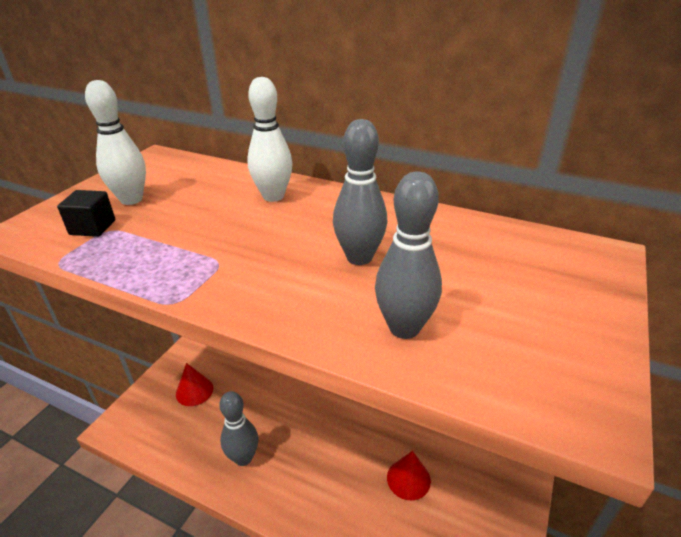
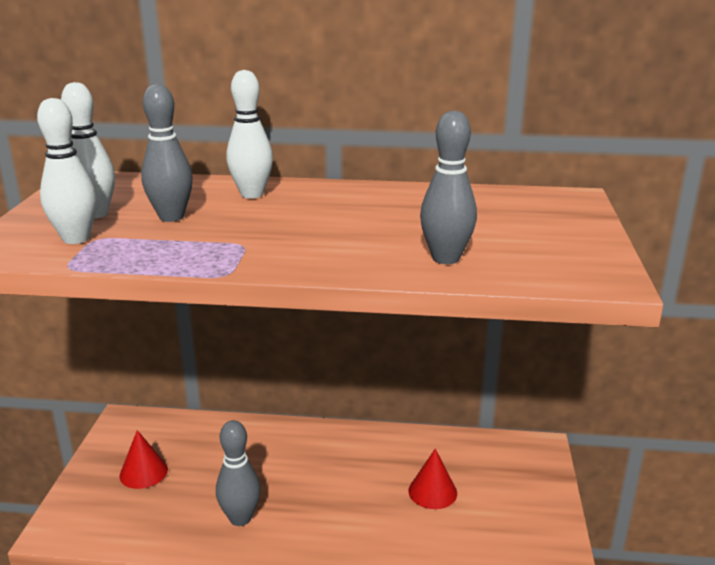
camera: 20 degrees left, 10 degrees down
black cube [57,190,116,237] -> white bowling pin [37,98,97,244]
grey bowling pin [333,119,387,265] -> grey bowling pin moved to [141,84,193,222]

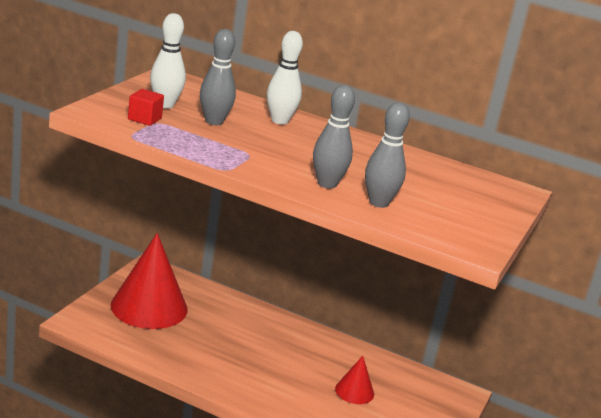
camera: 15 degrees right, 0 degrees up
white bowling pin [37,98,97,244] -> red cube [128,89,164,126]
red cone [119,430,168,489] -> red cone [111,233,188,329], size x2.07
grey bowling pin [216,420,261,526] -> grey bowling pin moved to [313,85,355,189]

